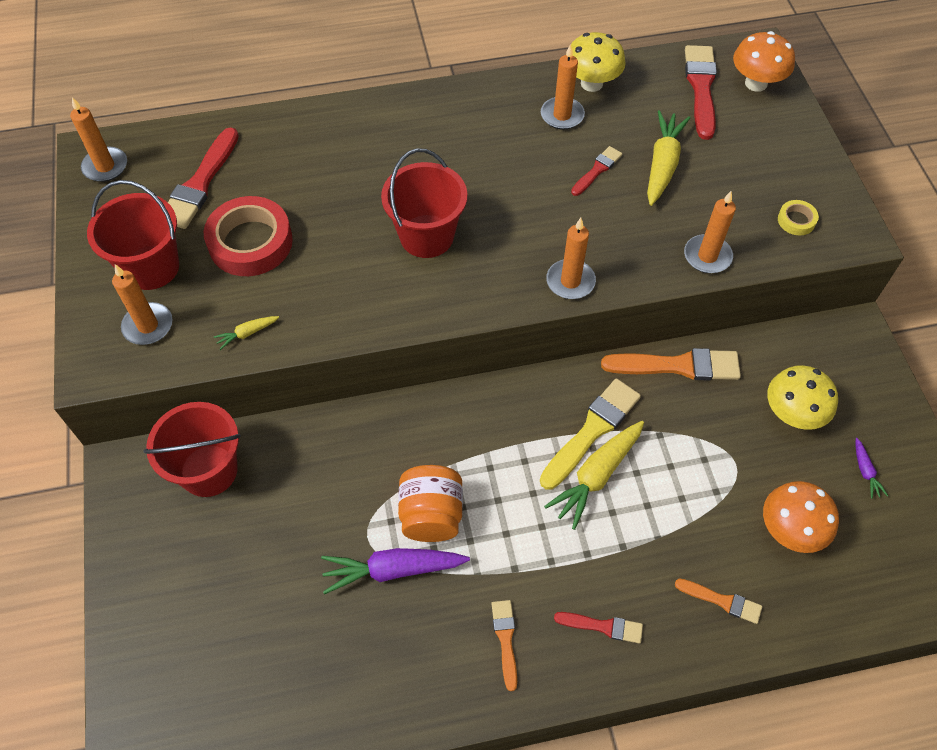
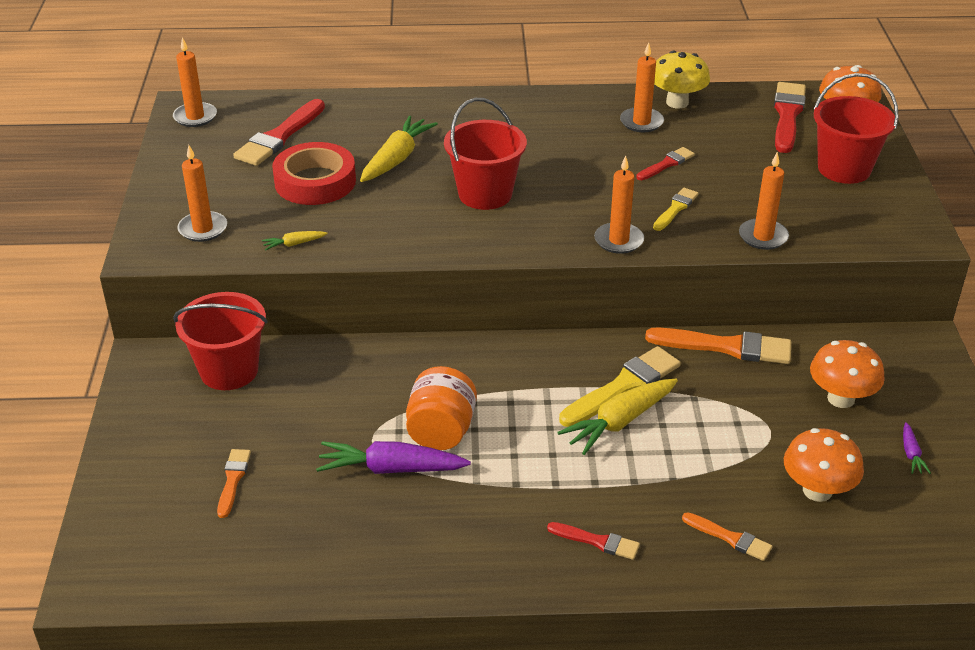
camera: 10 degrees right, 20 degrees down
red bucket [87,180,179,290] -> red bucket moved to [814,73,899,184]
orange brush [491,600,517,691] -> orange brush moved to [217,449,251,518]
yellow carrot [647,110,690,206] -> yellow carrot moved to [360,116,438,182]
yellow mushroom [767,365,838,430] -> orange mushroom [810,340,885,408]
yellow tape [778,200,819,235] -> none
none -> yellow brush [653,188,699,231]

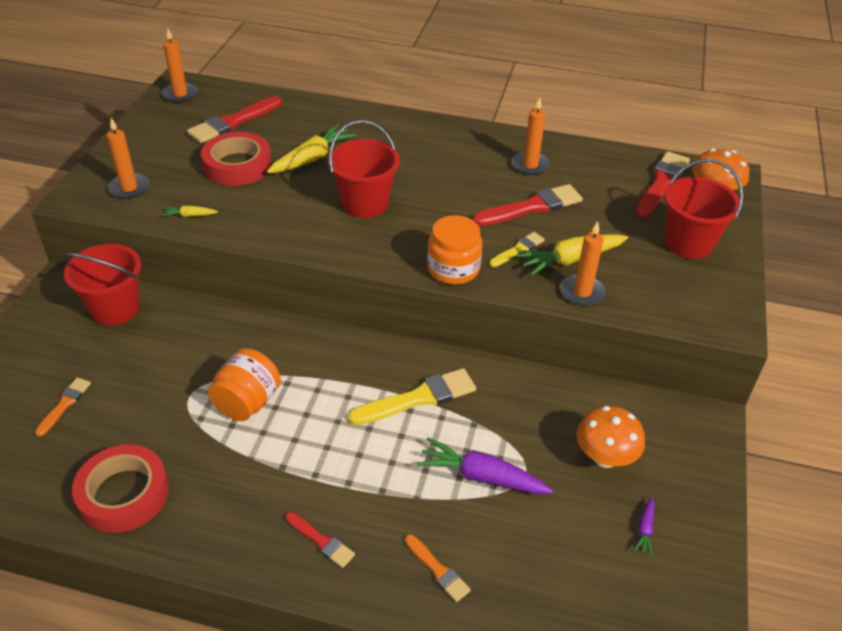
camera: 15 degrees right, 5 degrees up
purple carrot [316,441,471,474] -> purple carrot moved to [417,437,553,494]
yellow carrot [557,379,678,455] -> yellow carrot moved to [516,234,628,276]
orange candle [594,156,644,254] -> orange jar [427,215,482,285]
red brush [636,147,695,180] -> red brush [472,184,583,226], size x1.80
orange brush [645,328,791,364] -> none
yellow mushroom [654,51,710,109] -> none
orange mushroom [784,428,864,502] -> none
none -> red tape [72,444,169,533]

